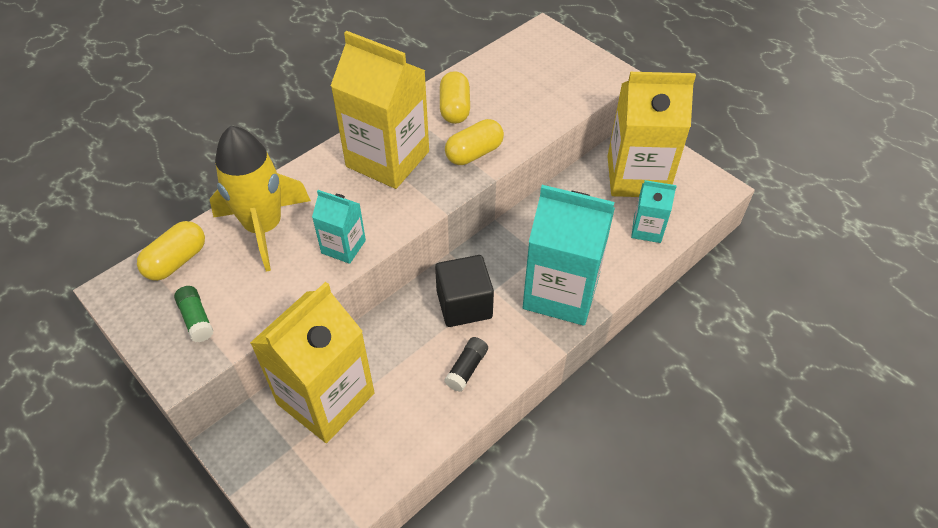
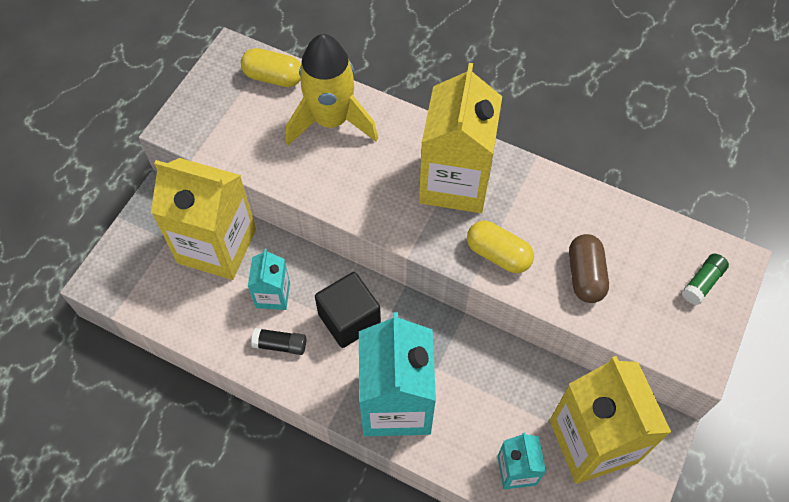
camera: 70 degrees right, 10 degrees up
green glue stick [174,286,213,342] -> green glue stick moved to [681,254,729,305]
turquoise carton [312,190,366,264] -> turquoise carton moved to [248,249,290,310]
yellow capsule [440,71,470,124] -> none
none -> brown capsule [569,234,609,303]

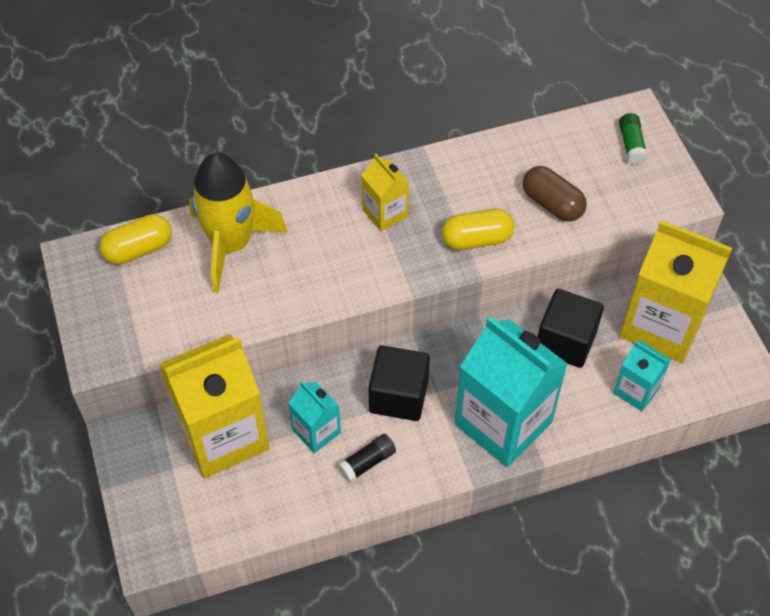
camera: 45 degrees left, 5 degrees down
yellow carton [419,63,502,213] -> yellow carton [361,154,409,232], size x0.49
none -> black cube [538,289,604,368]

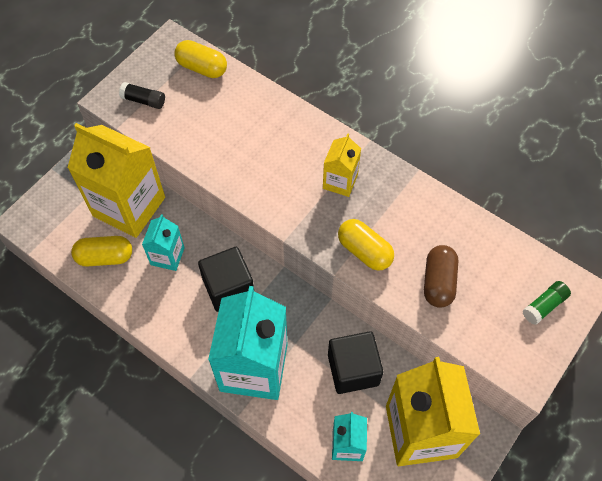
camera: 55 degrees right, 5 degrees up
yellow rocket [189,153,288,293] -> none
black glue stick [337,434,396,483] -> black glue stick moved to [119,82,165,109]
none -> yellow capsule [71,236,132,266]

